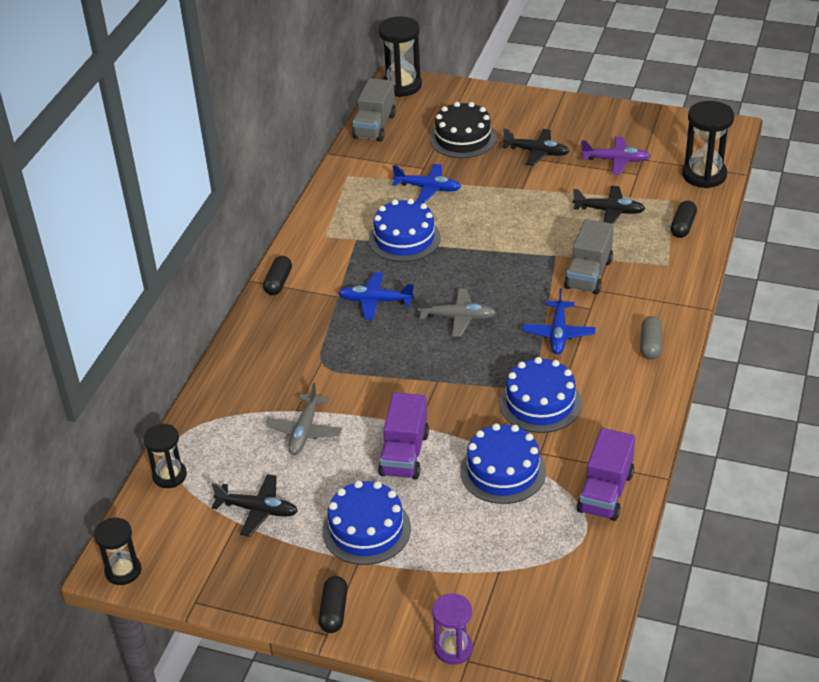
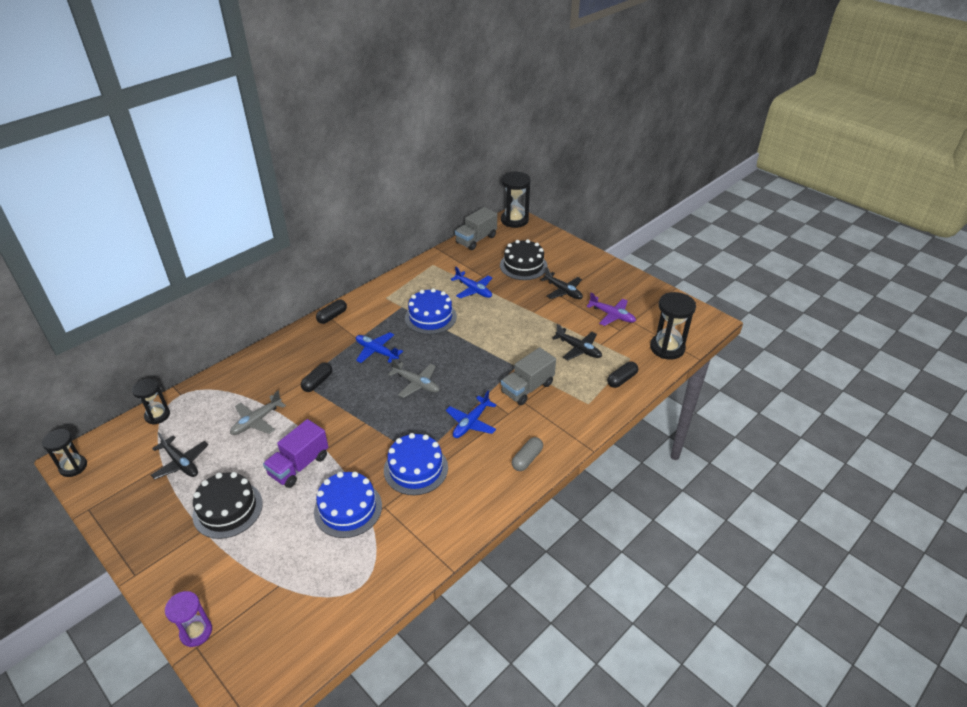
camera: 25 degrees right, 0 degrees up
black capsule [319,576,348,633] -> black capsule moved to [301,363,332,392]
blue cake [322,480,411,565] -> black cake [193,472,263,539]
purple truck [577,428,635,521] -> none

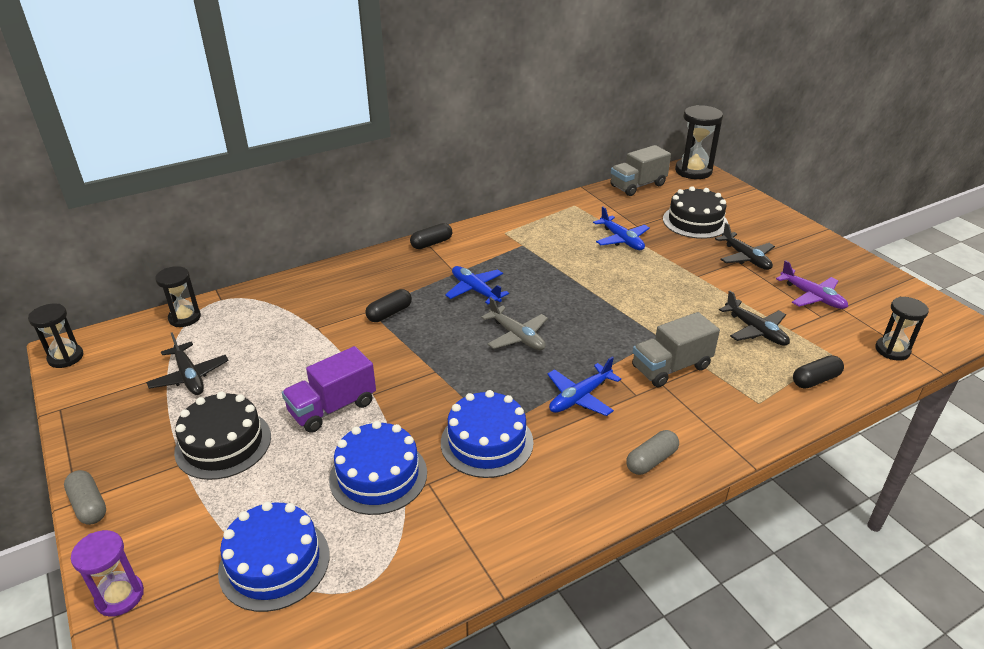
camera: 15 degrees right, 5 degrees down
grey plane [230,391,286,435] -> none
blue cake [405,288,457,334] -> blue cake moved to [218,501,330,612]
black hourglass [650,292,696,360] -> black hourglass [875,297,929,361], size x0.64
none -> grey capsule [64,470,106,525]

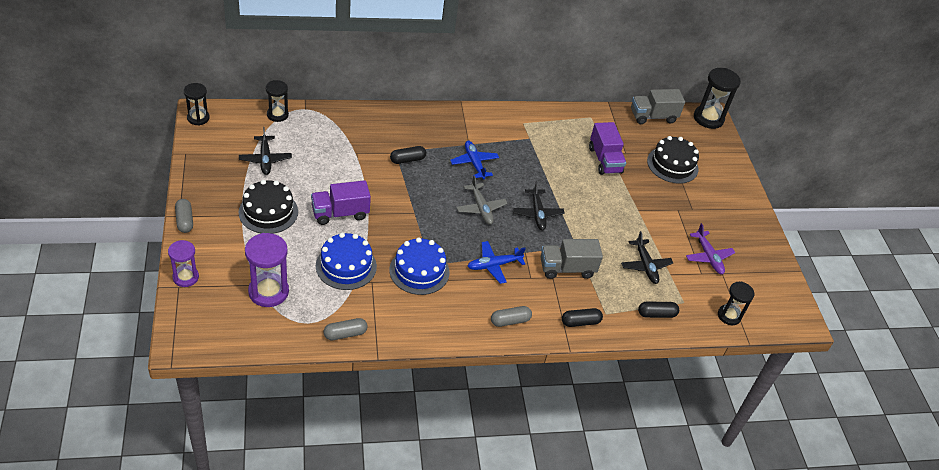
camera: 15 degrees right, 10 degrees up
blue cake [218,501,330,612] -> purple hourglass [245,233,289,307]
black capsule [410,223,452,249] -> black capsule moved to [562,308,603,327]
blue plane [593,207,650,250] -> purple truck [589,122,626,175]
black plane [715,223,775,270] -> black plane moved to [513,181,565,230]
none -> grey capsule [323,318,368,340]

